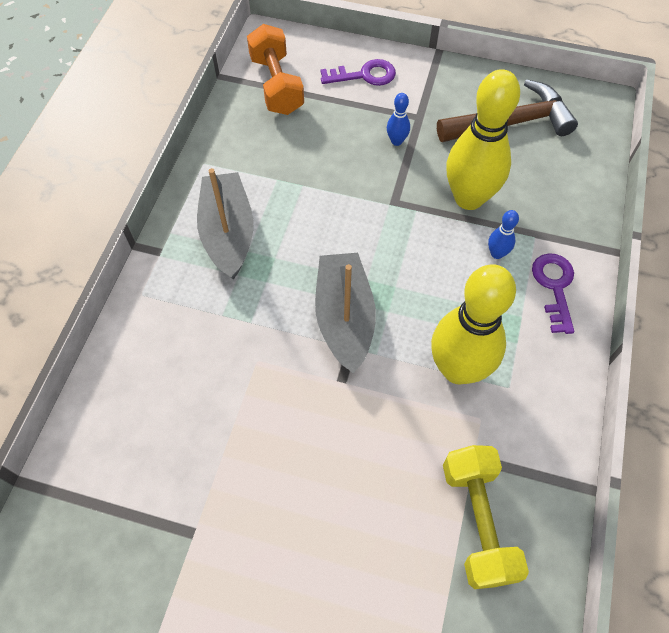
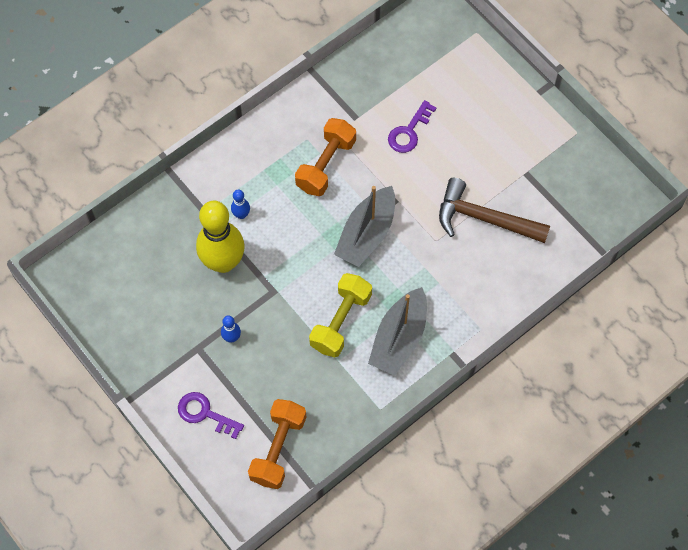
camera: 145 degrees left, 5 degrees up
yellow bowling pin [431,264,516,384] -> orange dumbbell [295,118,356,196]
brown hammer [437,79,578,142] -> brown hammer moved to [439,178,550,243]
yellow dumbbell [443,445,529,589] -> yellow dumbbell moved to [309,273,372,357]
purple key [532,253,574,334] -> purple key moved to [388,100,437,153]

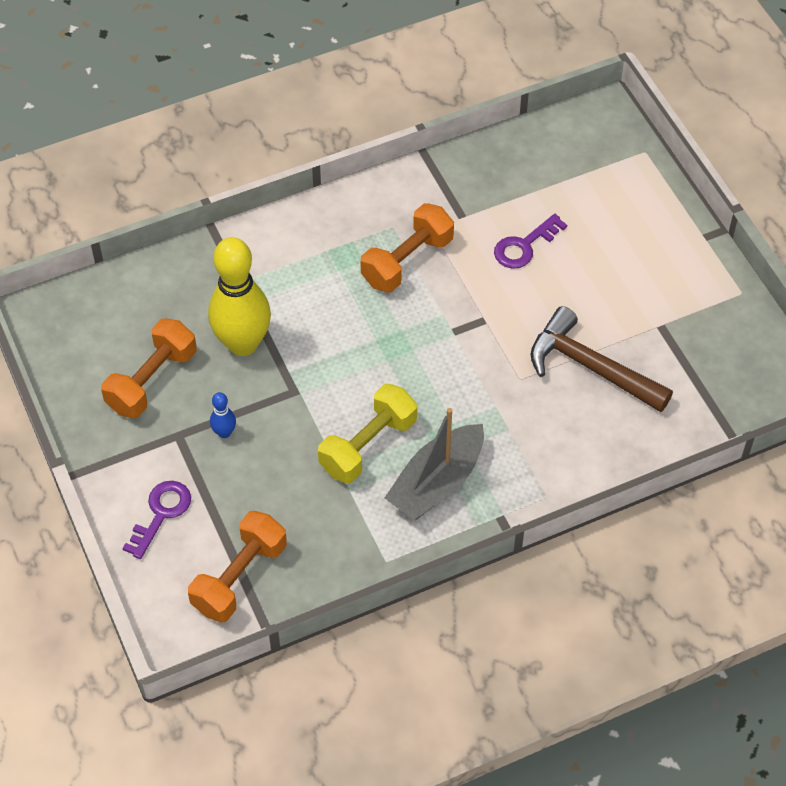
camera: 15 degrees right, 10 degrees down
purple key [178,392,244,439] -> purple key turned 75 degrees clockwise [123,481,191,559]
blue bowling pin [231,190,250,219] -> none
grey boat [334,186,395,267] -> none
none -> orange dumbbell [101,318,196,418]

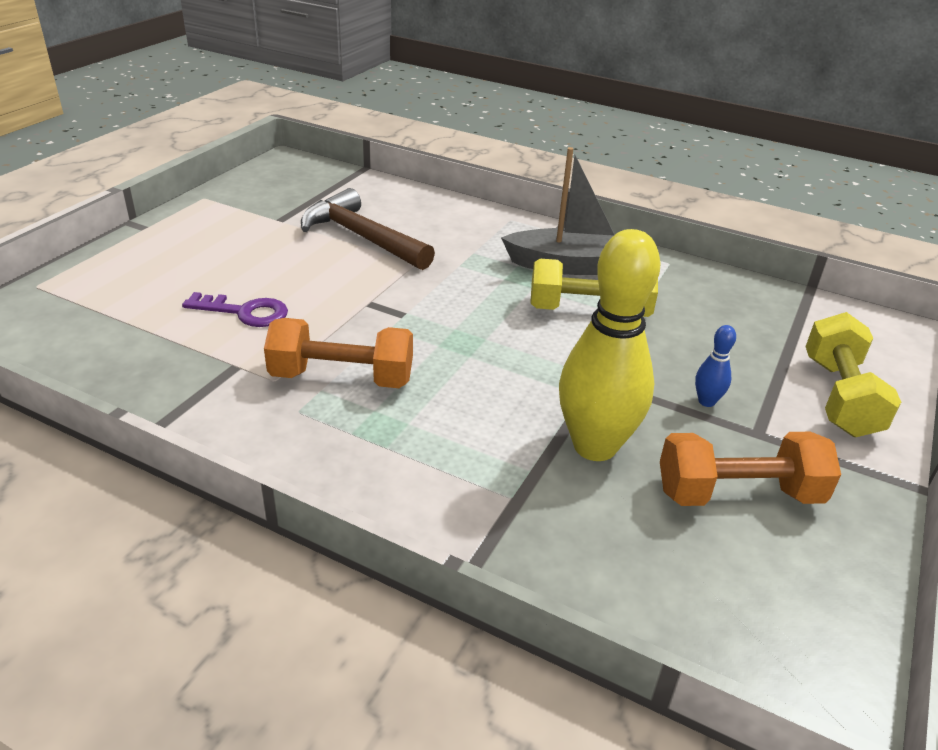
camera: 130 degrees left, 20 degrees down
purple key [123,481,191,559] -> yellow dumbbell [805,312,901,437]
orange dumbbell [188,511,287,622] -> none
brown hammer [531,306,673,412] -> brown hammer turned 135 degrees clockwise [301,188,435,270]

